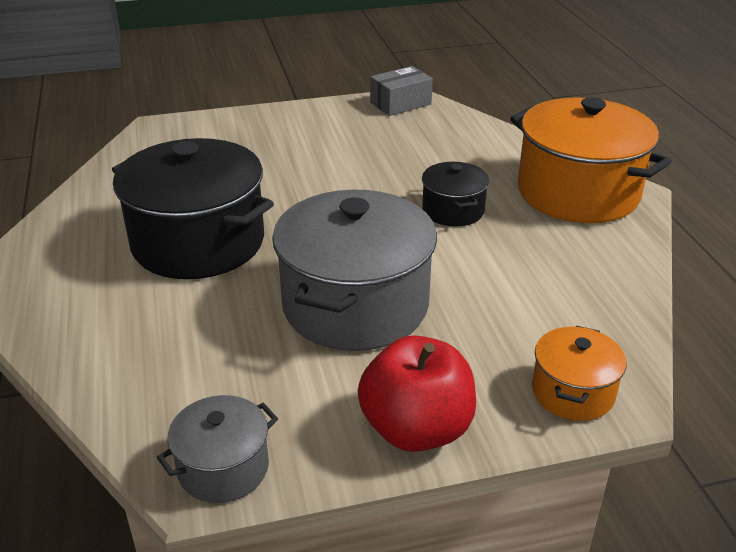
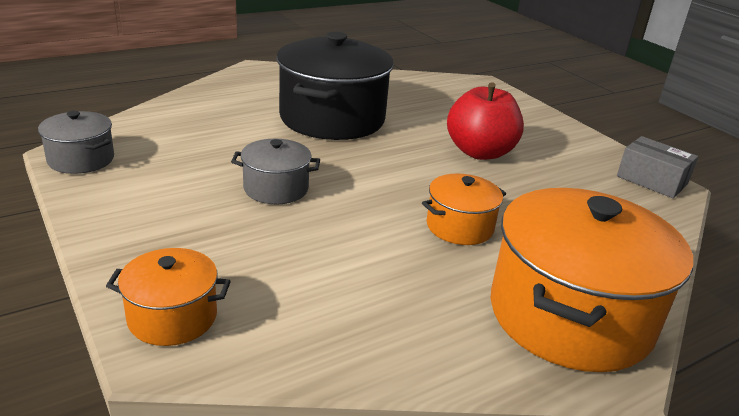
camera: 70 degrees right, 5 degrees down
grey pot [272,190,437,351] -> grey pot [231,139,320,204], size x0.50
red apple [358,335,476,452] -> red apple moved to [447,82,524,160]
black pot [422,162,489,226] -> orange pot [422,174,506,245]

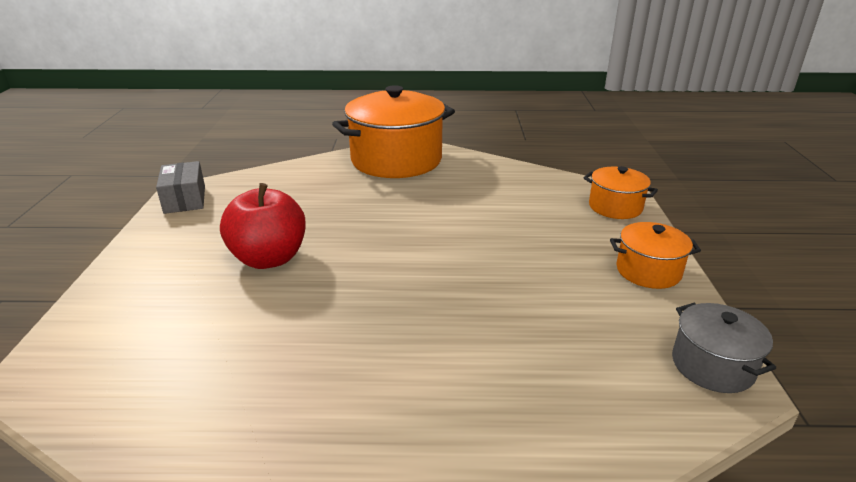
camera: 145 degrees left, 0 degrees up
grey pot [231,139,320,204] -> none
black pot [276,32,394,140] -> none
orange pot [422,174,506,245] -> orange pot moved to [610,222,701,289]

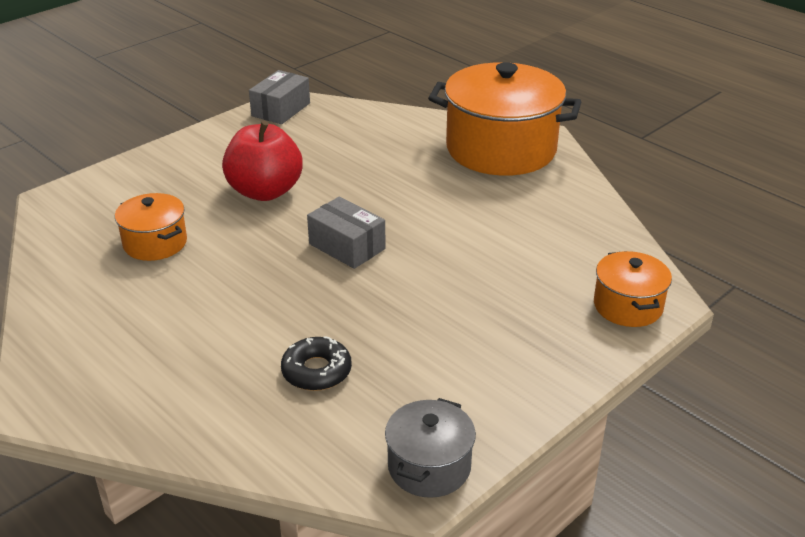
camera: 45 degrees right, 5 degrees up
orange pot [610,222,701,289] -> orange pot moved to [115,193,187,261]
none -> black donut [281,336,352,391]
none -> grey box [307,197,386,269]

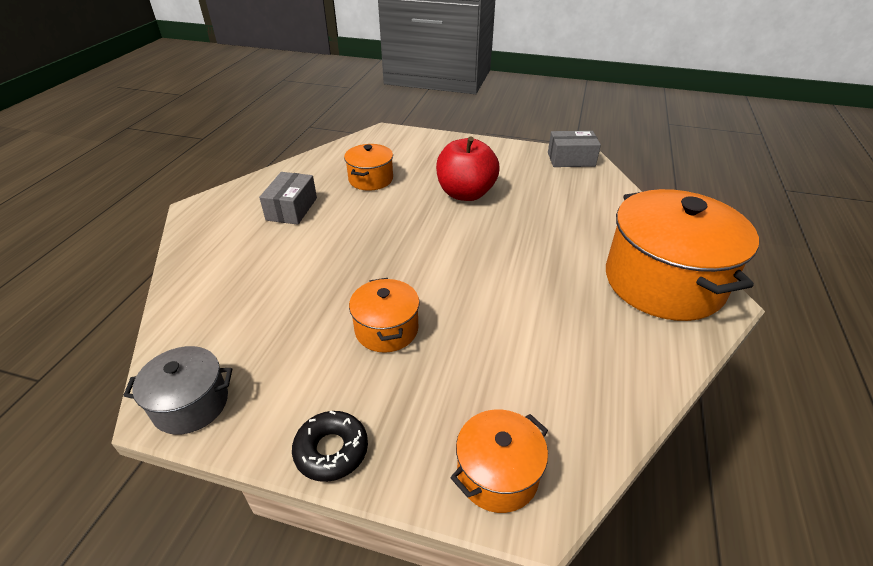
camera: 60 degrees right, 5 degrees up
black donut [281,336,352,391] -> black donut moved to [292,411,368,482]
grey box [307,197,386,269] -> grey box moved to [259,172,317,225]
none -> orange pot [349,278,420,353]

